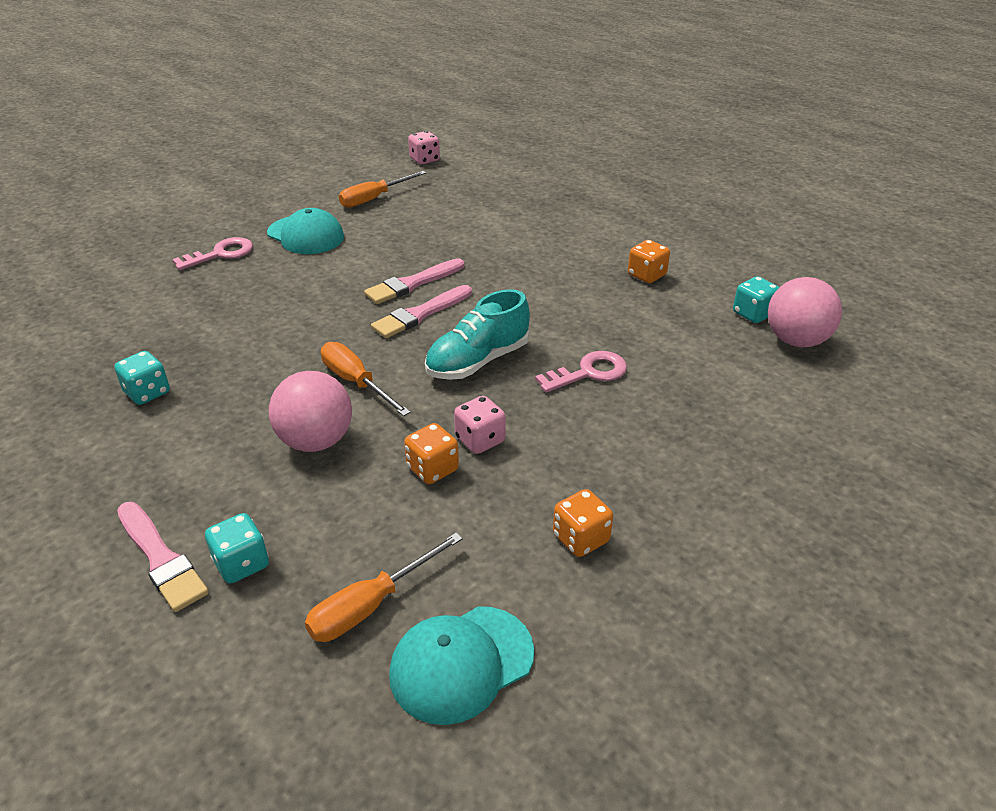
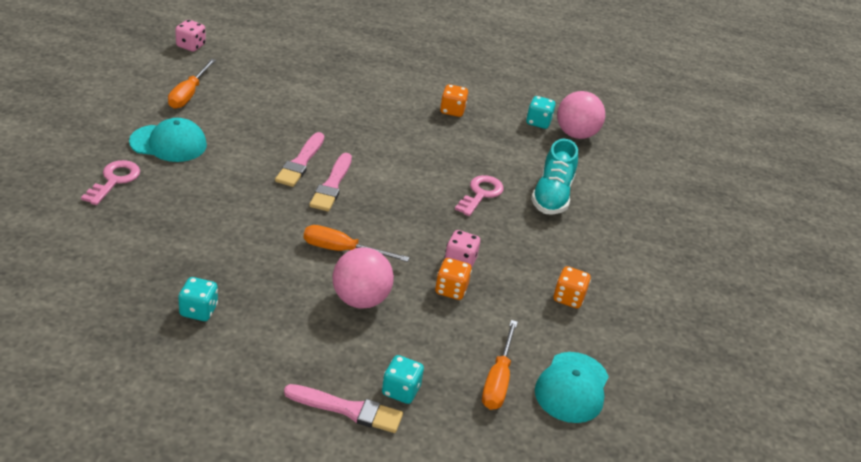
camera: 40 degrees left, 0 degrees up
turquoise shoe [425,289,530,380] -> turquoise shoe moved to [531,139,578,215]

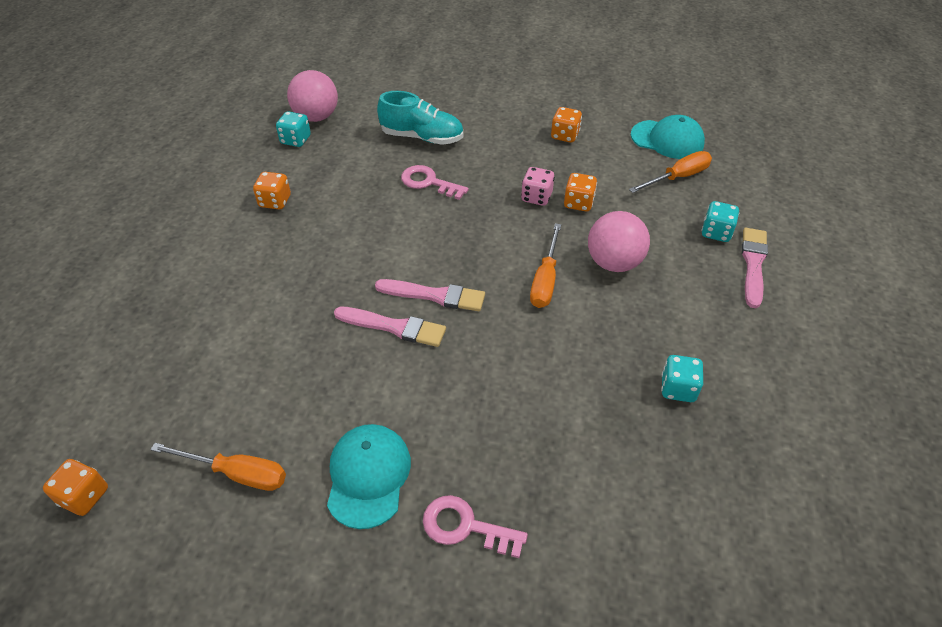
camera: 85 degrees left, 10 degrees up
pink dice [175,20,206,52] -> orange dice [43,459,108,516]
orange screwdriver [482,320,518,410] -> orange screwdriver turned 45 degrees counterclockwise [629,151,712,193]

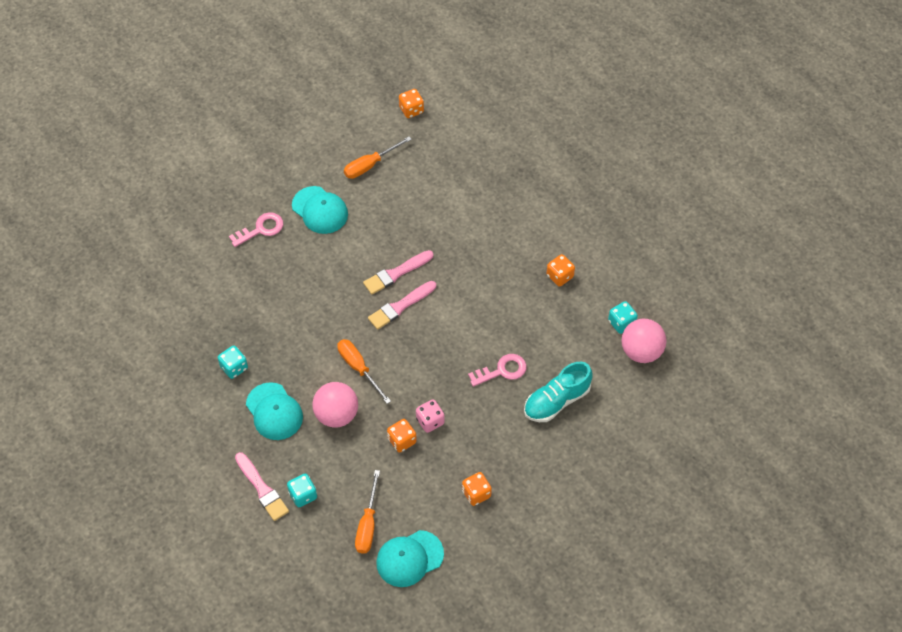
camera: 130 degrees right, 10 degrees up
none -> turquoise cap [246,382,303,440]

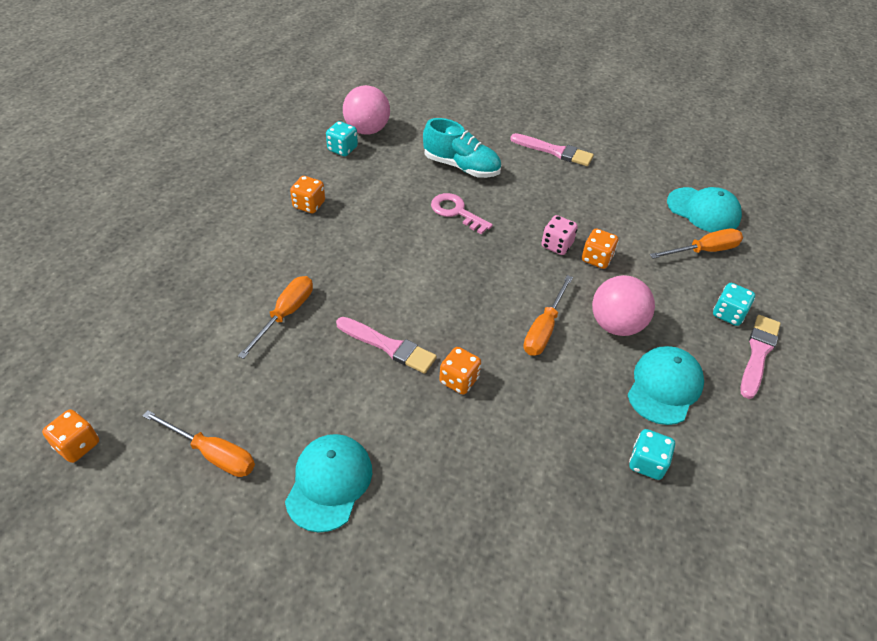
camera: 120 degrees left, 10 degrees down
pink key [229,212,283,247] -> none
pink brush [368,281,436,330] -> pink brush moved to [510,133,594,166]
orange dice [462,472,492,506] -> orange dice moved to [439,347,481,395]
none -> orange screwdriver [238,276,313,359]

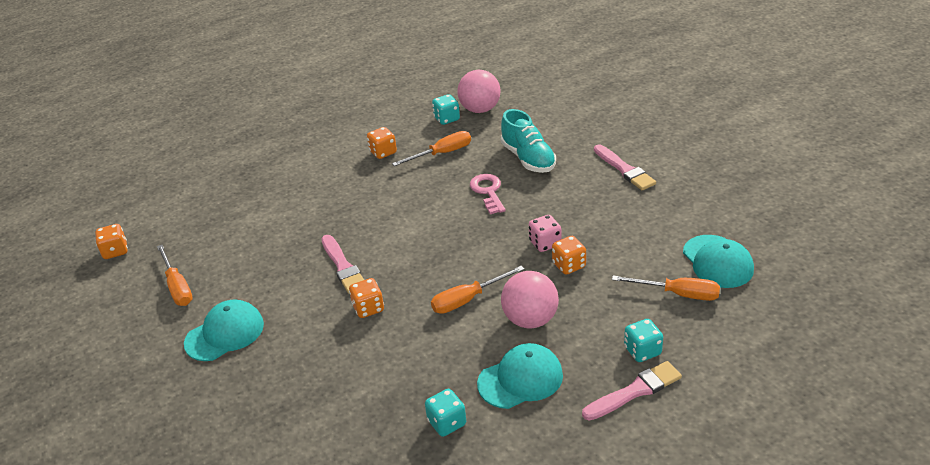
camera: 40 degrees right, 10 degrees down
orange screwdriver [238,276,313,359] -> orange screwdriver moved to [392,131,471,166]

